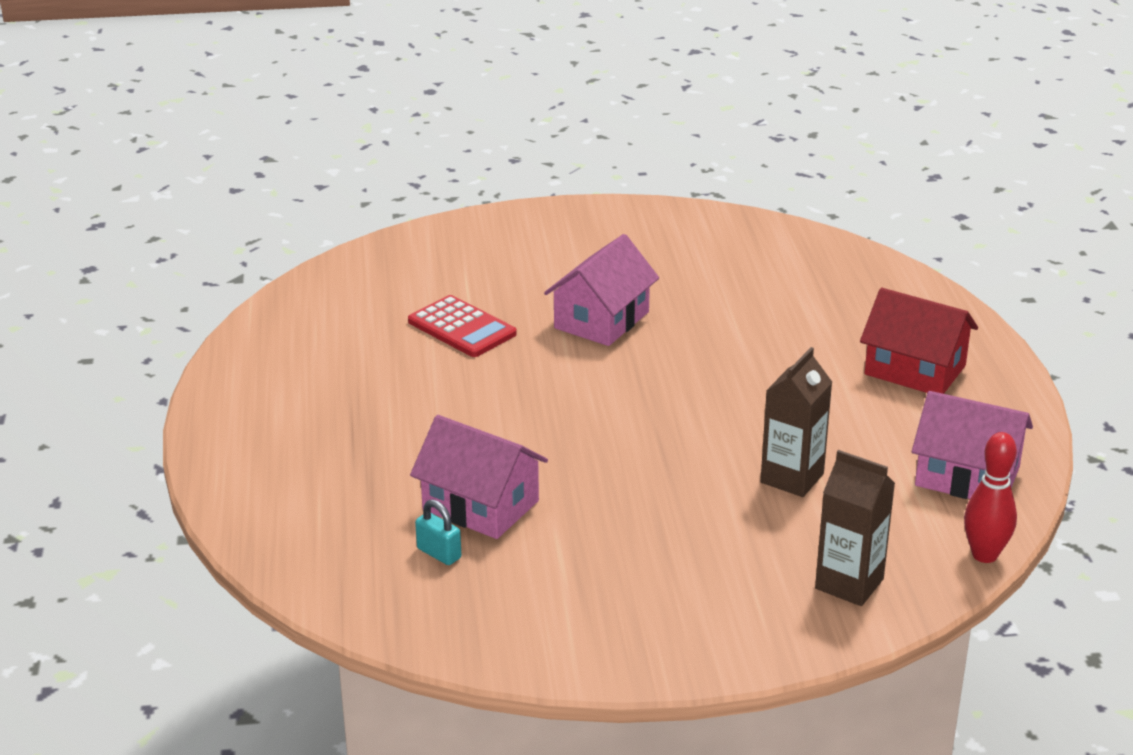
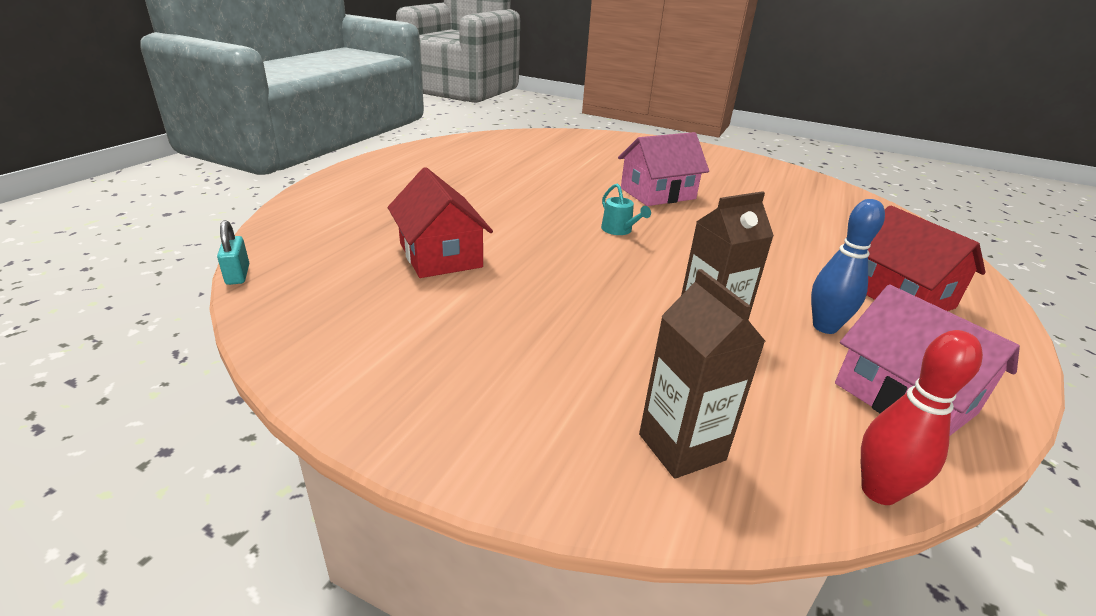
camera: 30 degrees right, 0 degrees up
red calculator [408,295,517,357] -> none
pink house [410,415,548,539] -> red house [388,167,493,278]
turquoise padlock [415,499,461,565] -> turquoise padlock moved to [217,220,249,285]
none -> turquoise watering can [601,183,651,235]
none -> blue bowling pin [811,199,885,334]

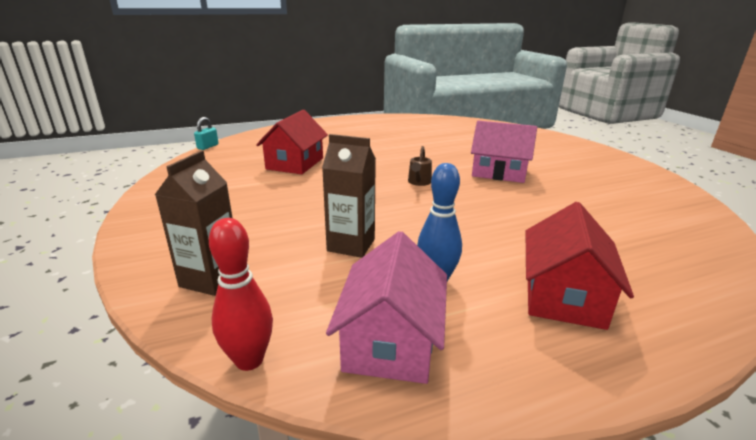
camera: 45 degrees right, 5 degrees down
turquoise watering can [601,183,651,235] -> brown watering can [408,146,432,186]

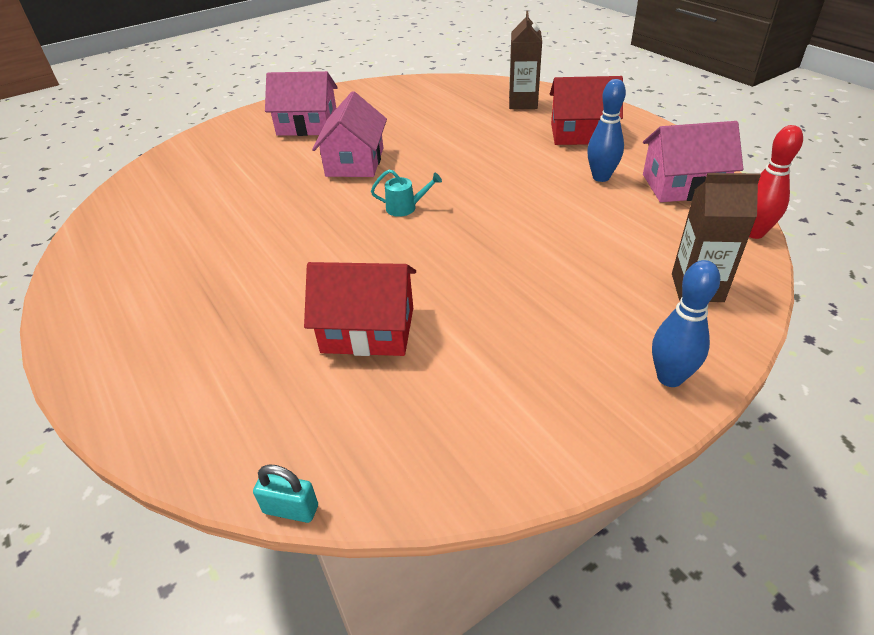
camera: 100 degrees left, 15 degrees up
brown carton [322,134,376,258] -> brown carton moved to [509,11,542,109]
brown watering can [408,146,432,186] -> turquoise watering can [371,169,442,217]
none -> pink house [265,71,338,136]
none -> blue bowling pin [652,260,720,387]

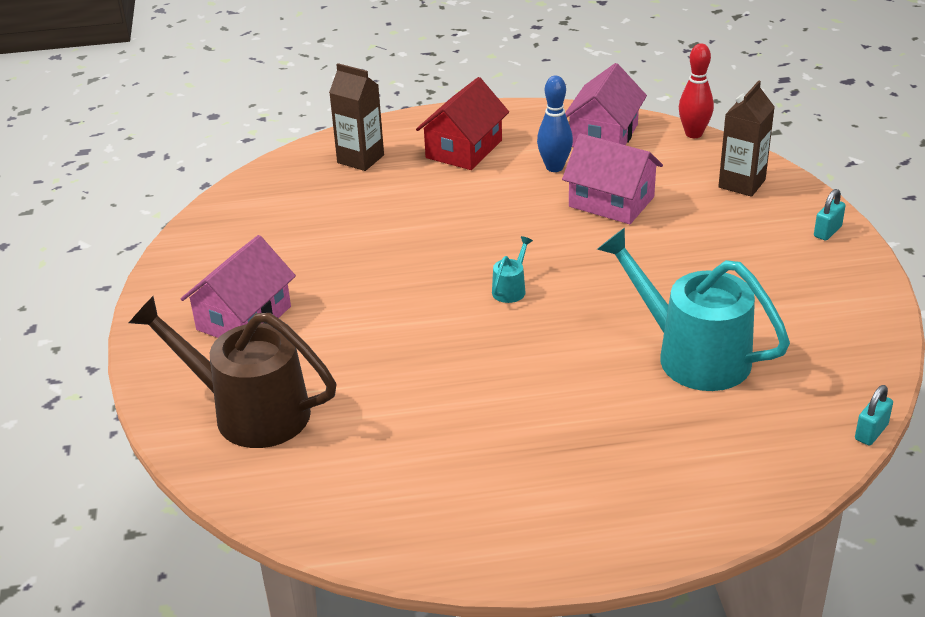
camera: 65 degrees left, 5 degrees down
red house [304,262,416,356] -> turquoise watering can [597,228,790,391]
pink house [312,91,387,177] -> pink house moved to [562,133,663,224]
blue bowling pin [652,260,720,387] -> turquoise padlock [814,189,846,241]
none -> brown watering can [129,296,337,448]

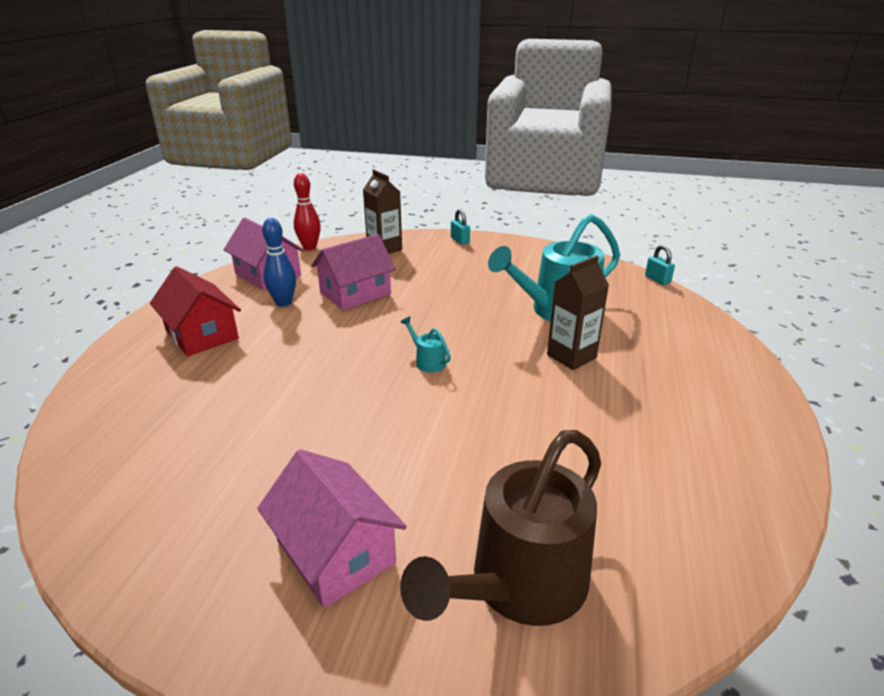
camera: 70 degrees left, 5 degrees down
brown carton [329,63,384,171] -> brown carton moved to [547,256,609,370]

